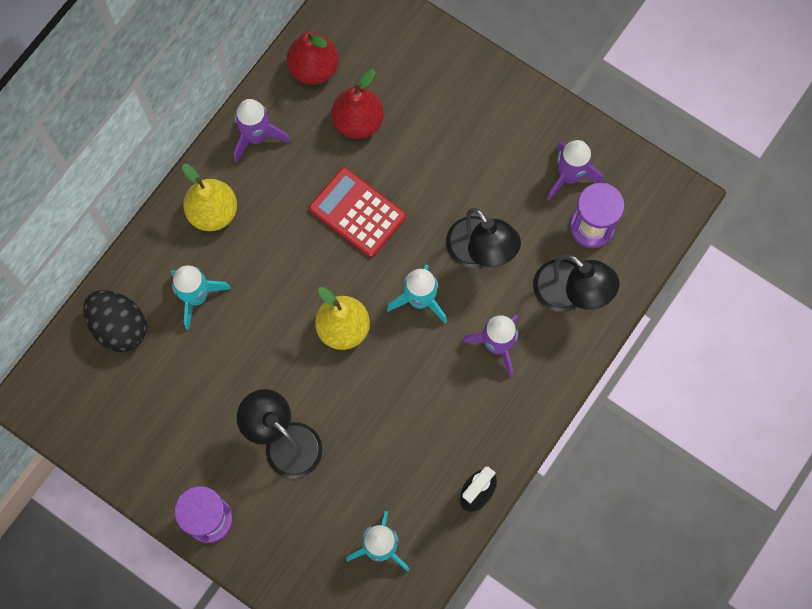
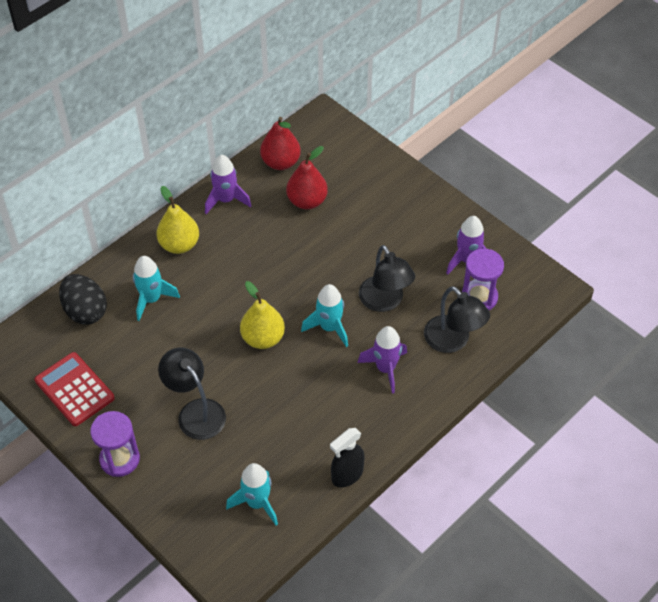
camera: 10 degrees right, 20 degrees down
red calculator [309,168,406,257] -> red calculator moved to [35,352,115,426]

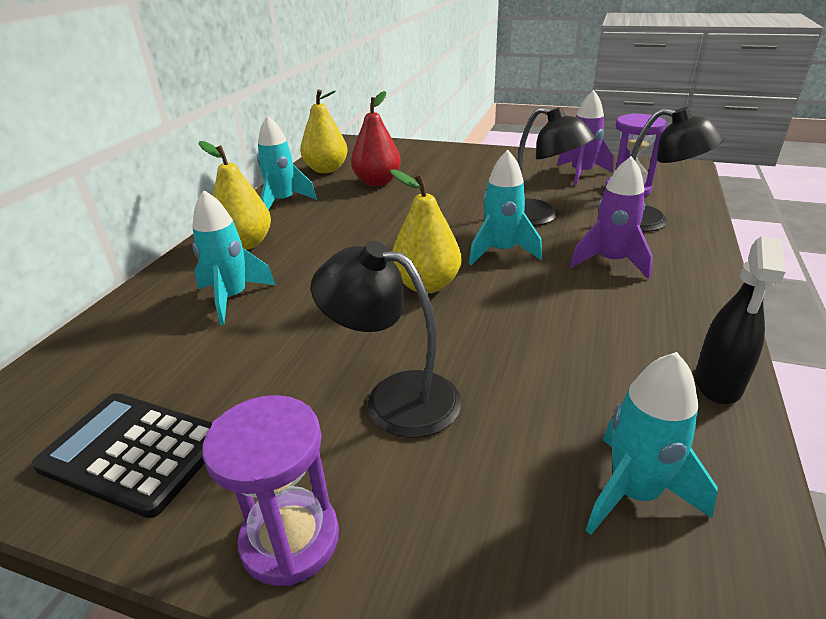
camera: 25 degrees left, 20 degrees down
red calculator [35,352,115,426] -> black calculator [32,393,212,518]
black egg [59,274,107,325] -> none
purple rocket [205,155,251,214] -> turquoise rocket [257,115,317,210]
red pear [260,117,301,170] -> yellow pear [300,89,348,173]

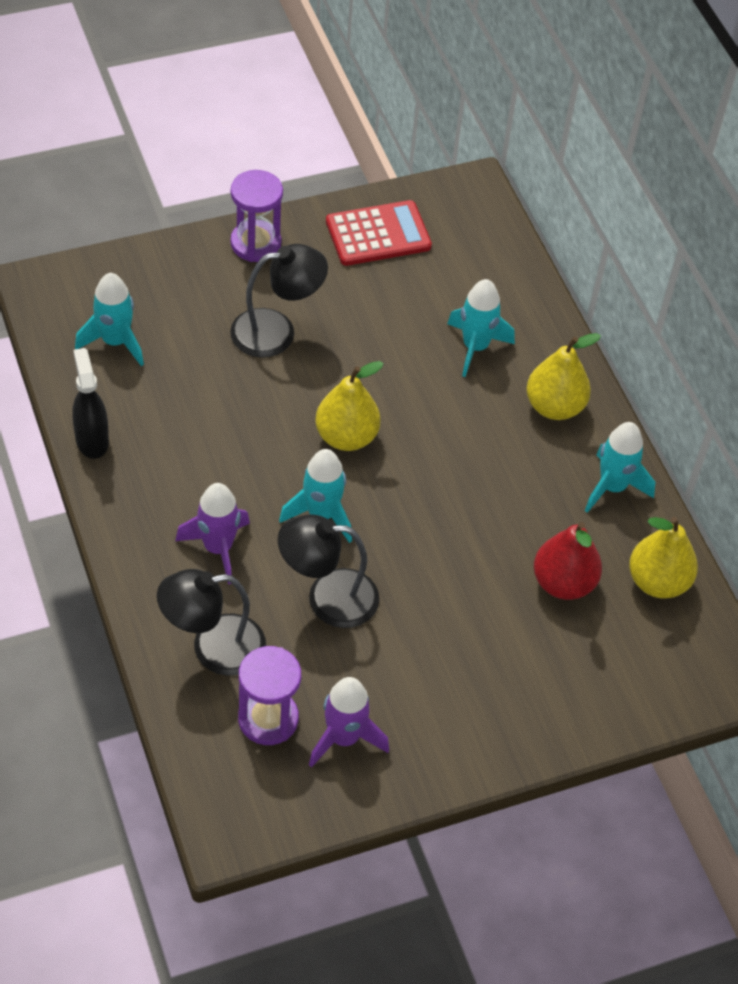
camera: 135 degrees right, 20 degrees up
black calculator [32,393,212,518] -> red calculator [326,200,432,266]

